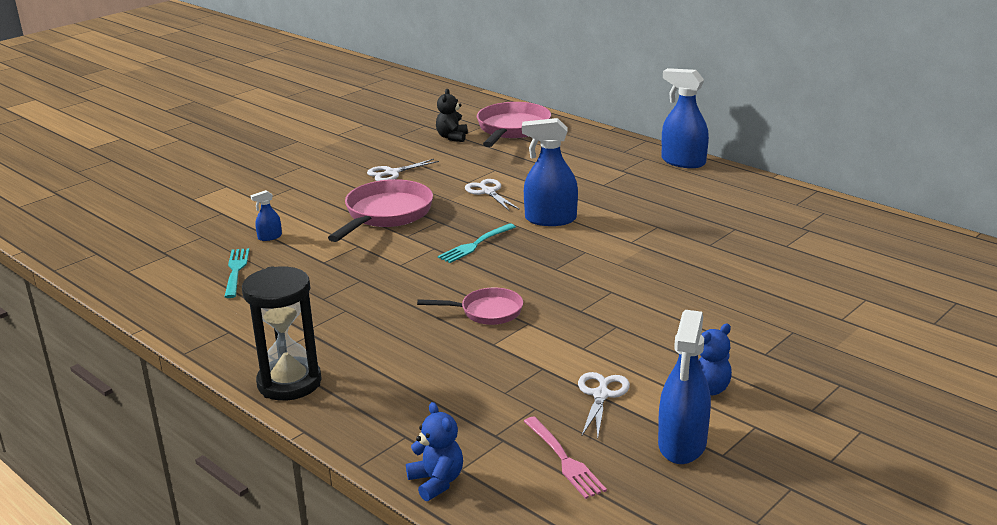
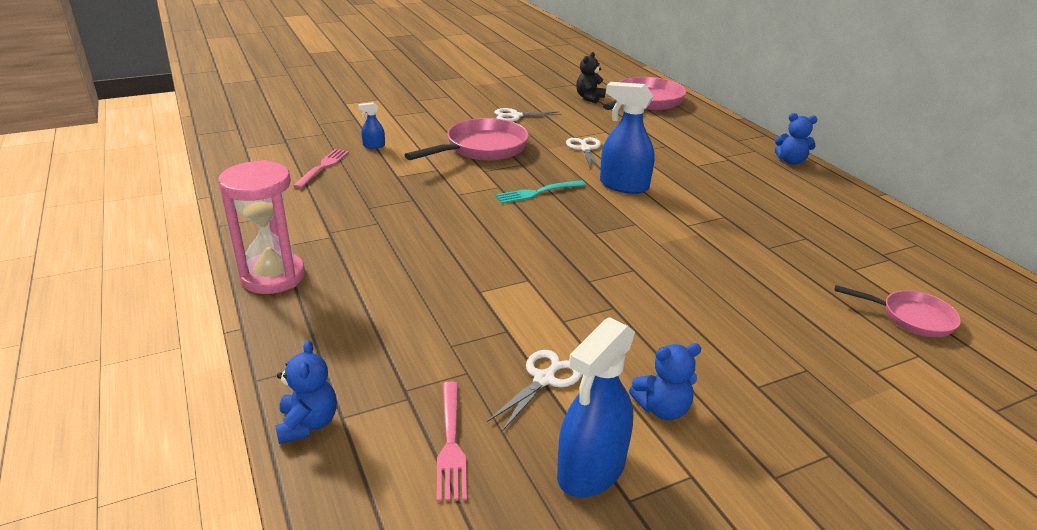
camera: 20 degrees right, 5 degrees up
turquoise fork [224,248,249,298] -> pink fork [293,149,349,189]
black hourglass [242,267,322,401] -> pink hourglass [218,160,305,294]
pink pan [417,288,523,325] -> pink pan moved to [834,285,961,337]
blue spray bottle [662,68,709,168] -> blue teddy bear [775,113,818,165]

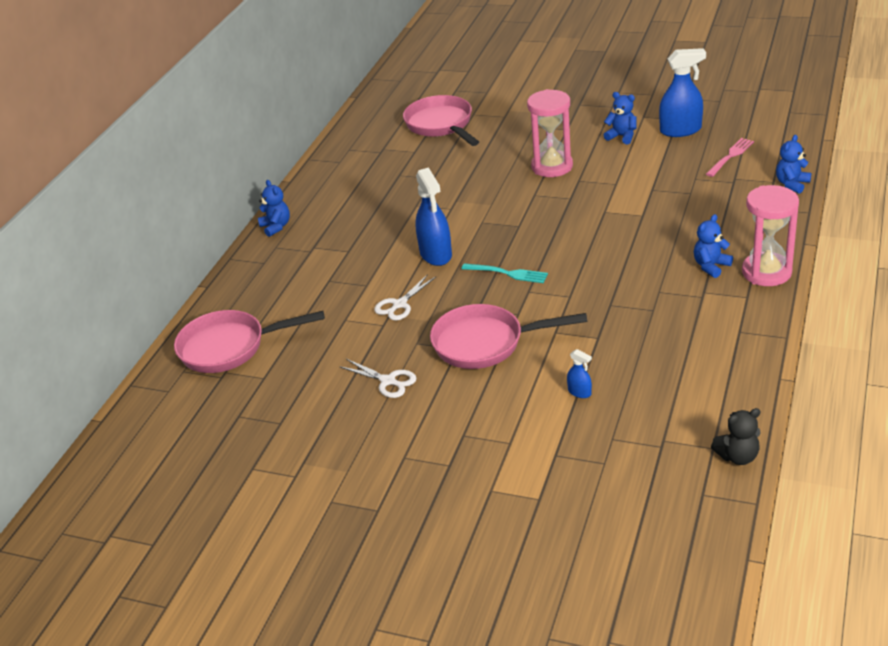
camera: 130 degrees left, 5 degrees up
pink fork [293,149,349,189] -> none
white scissors [487,350,582,431] -> none
black teddy bear [576,52,606,103] -> black teddy bear moved to [711,408,761,465]
pink pan [834,285,961,337] -> pink pan [403,95,479,146], size x1.71
none -> pink hourglass [527,89,573,177]
none -> blue teddy bear [694,214,733,278]

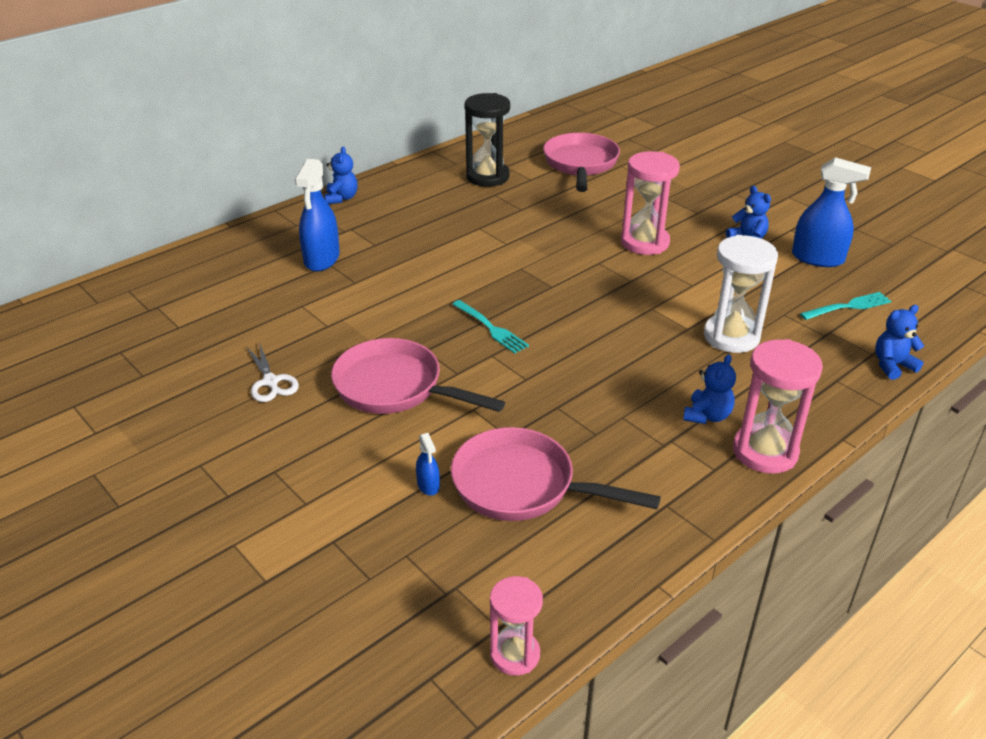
camera: 25 degrees right, 0 degrees up
pink pan [174,310,325,373] -> pink pan moved to [451,427,661,521]
white scissors [374,274,436,321] -> none
blue spray bottle [415,167,452,266] -> blue spray bottle moved to [295,159,340,271]
blue teddy bear [694,214,733,278] -> blue teddy bear turned 135 degrees clockwise [683,354,736,424]
pink fork [706,138,754,177] -> turquoise fork [800,292,891,320]
black teddy bear [711,408,761,465] -> pink hourglass [490,576,543,676]
none -> black hourglass [465,93,510,187]
none -> white hourglass [704,235,778,353]

